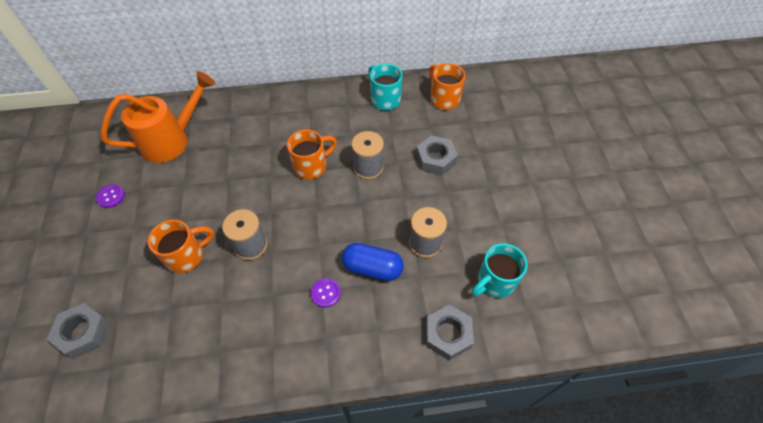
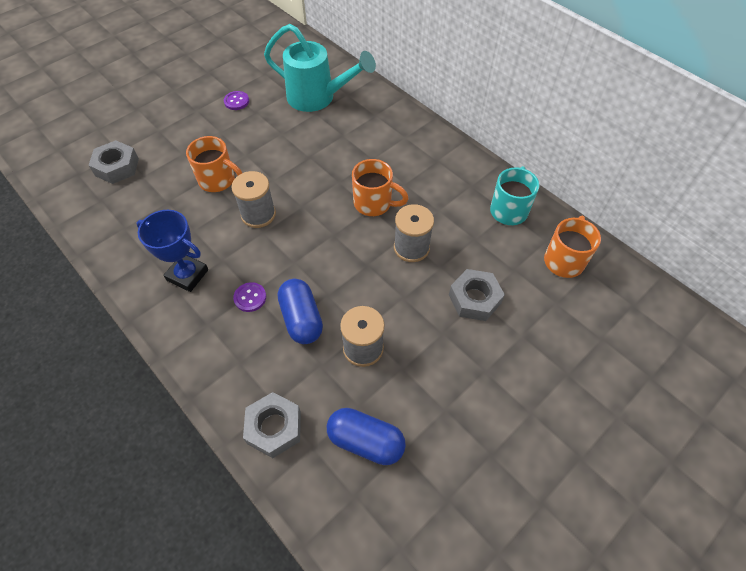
camera: 55 degrees right, 0 degrees up
orange watering can [101,71,215,163] -> turquoise watering can [264,24,376,112]
turquoise mug [472,243,527,298] -> blue capsule [327,408,406,465]
none -> blue trophy [136,210,208,292]

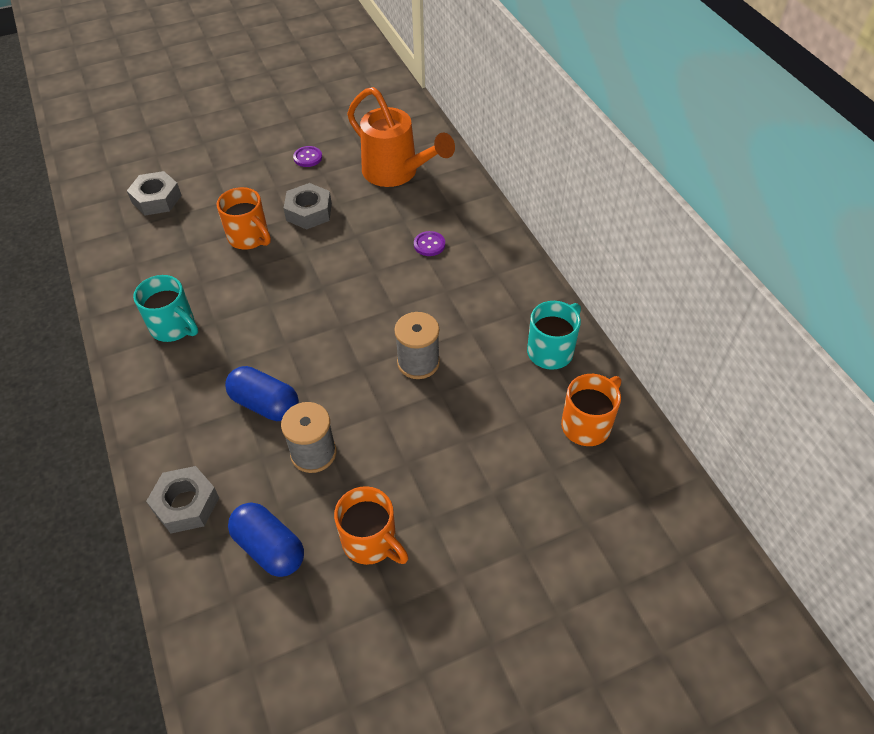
camera: 20 degrees right, 5 degrees down
blue trophy [136,210,208,292] -> turquoise mug [133,275,198,342]
grey spool [232,171,276,228] -> none
purple button [233,282,266,312] -> purple button moved to [414,231,445,256]
turquoise watering can [264,24,376,112] -> orange watering can [347,87,455,187]
blue capsule [278,279,323,344] -> blue capsule turned 60 degrees counterclockwise [225,366,299,421]
orange mug [352,159,409,216] -> orange mug moved to [334,486,408,565]
grey nut [449,269,505,321] -> grey nut moved to [284,183,332,230]

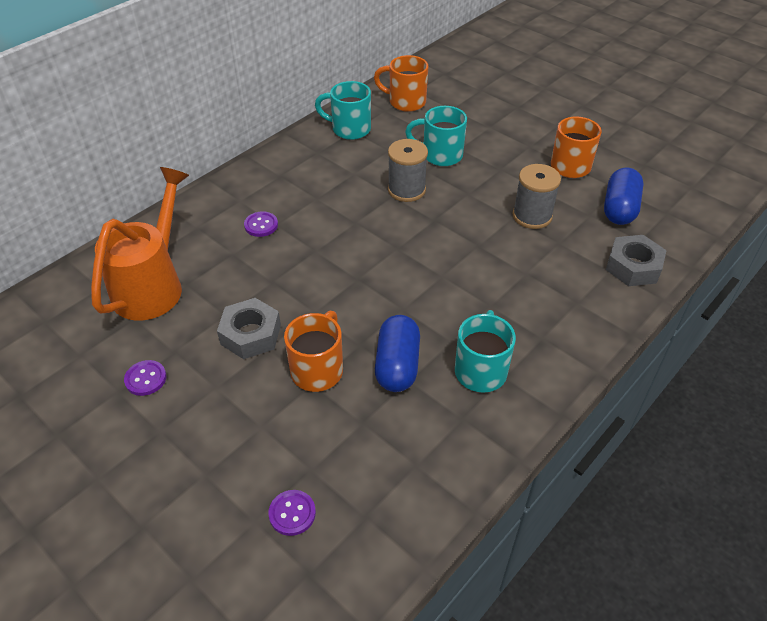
camera: 115 degrees left, 5 degrees down
grey nut [127,171,182,215] -> purple button [268,490,316,536]
blue capsule [225,366,299,421] -> blue capsule moved to [375,315,420,392]
none -> turquoise mug [405,106,467,166]

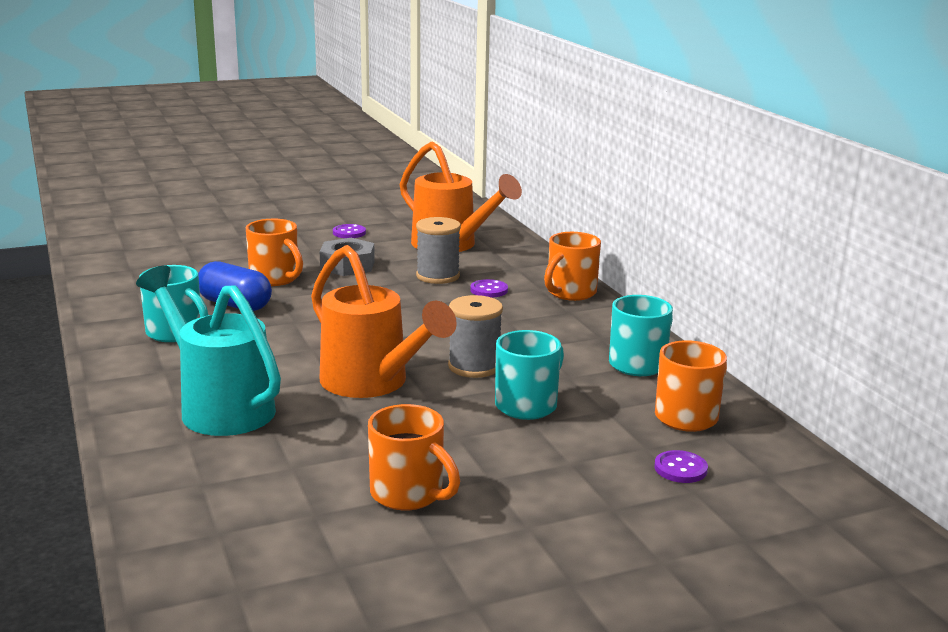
camera: 115 degrees right, 25 degrees down
purple button [268,490,316,536] -> purple button moved to [654,450,708,483]
grey spool [513,164,561,229] -> grey spool moved to [416,217,461,284]
blue capsule [604,167,644,225] -> none
grey nut [606,235,667,286] -> none
none -> turquoise watering can [136,266,281,436]
none -> orange watering can [311,245,457,398]
none -> orange mug [544,232,601,301]

